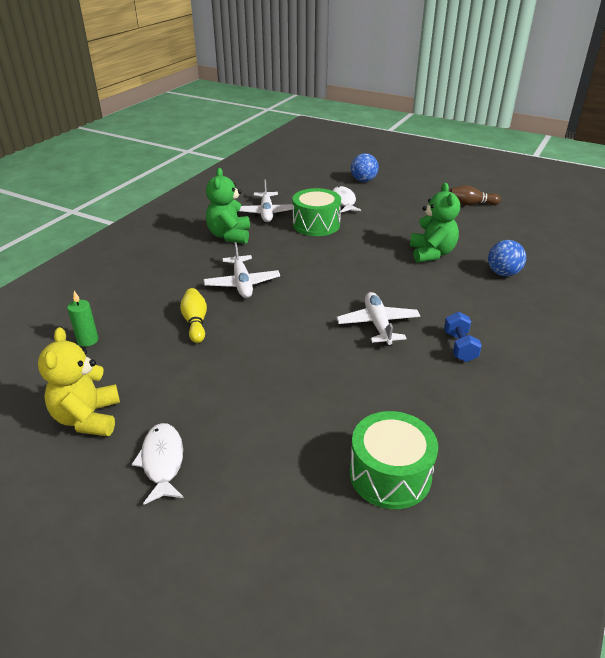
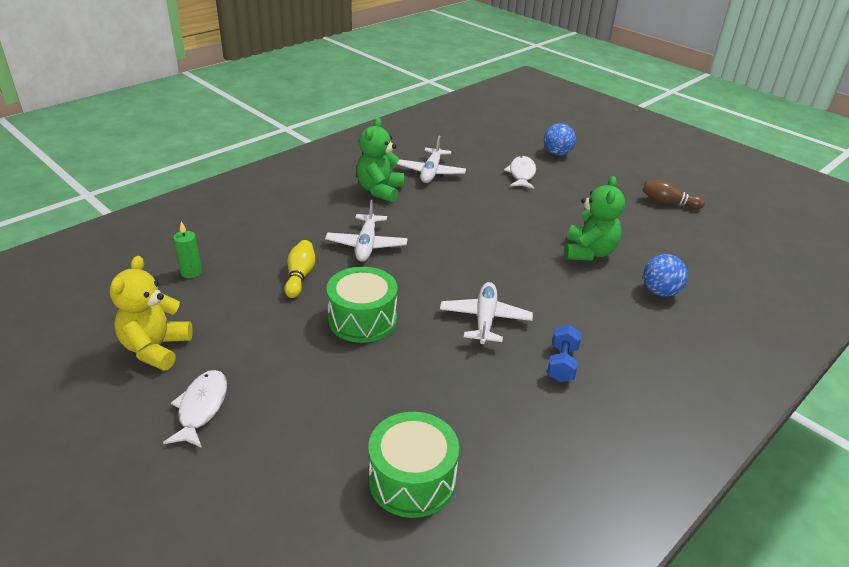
camera: 15 degrees right, 0 degrees up
green drum [292,188,341,236] -> green drum moved to [326,267,397,343]

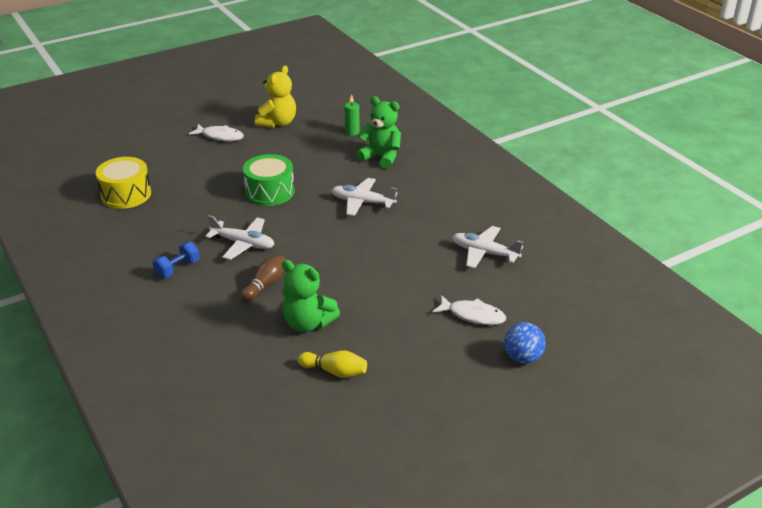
camera: 105 degrees right, 0 degrees up
yellow teddy bear [110,256,193,371] -> yellow teddy bear turned 90 degrees clockwise [255,65,296,128]
yellow bowling pin [284,240,315,298] -> yellow bowling pin moved to [298,351,367,378]
green teddy bear [356,118,404,202] -> green teddy bear moved to [356,96,401,169]
green drum [368,412,459,518] -> yellow drum [96,157,151,209]
blue dumbbell [547,325,582,382] -> blue dumbbell turned 75 degrees counterclockwise [152,242,200,278]
brown bowling pin [643,180,705,209] -> brown bowling pin moved to [241,254,286,302]
blue ball [643,254,688,297] -> none

